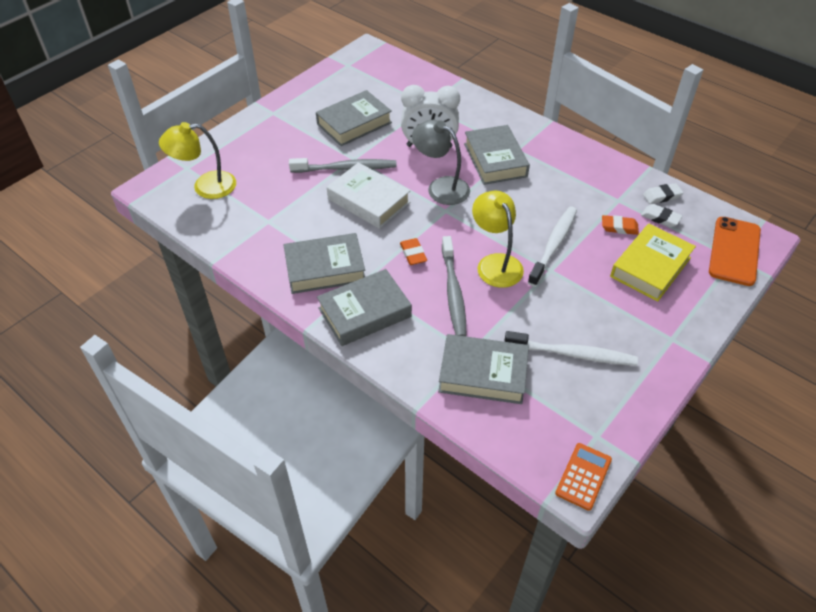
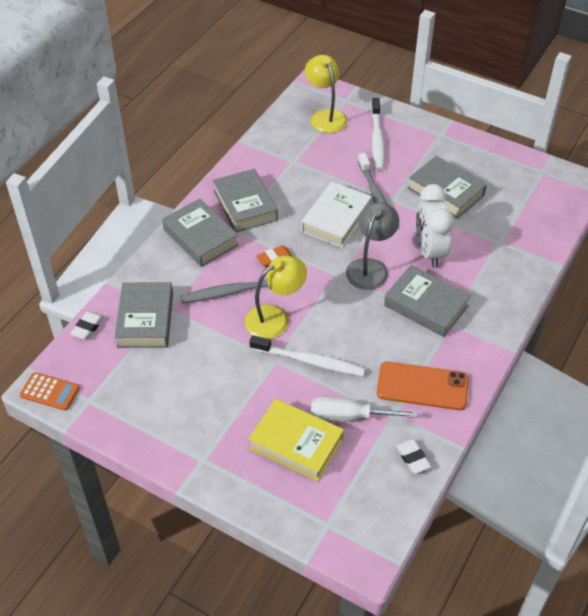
camera: 80 degrees right, 0 degrees up
grey book [464,125,530,185] -> grey book turned 60 degrees clockwise [384,265,471,337]
white toothbrush [504,331,638,366] -> white toothbrush moved to [371,98,385,170]
orange eraser [602,215,639,235] -> white screwdriver [311,397,418,421]
white eraser [641,204,683,227] -> white eraser moved to [71,311,104,340]
orange phone [709,217,761,286] -> orange phone moved to [377,361,469,410]

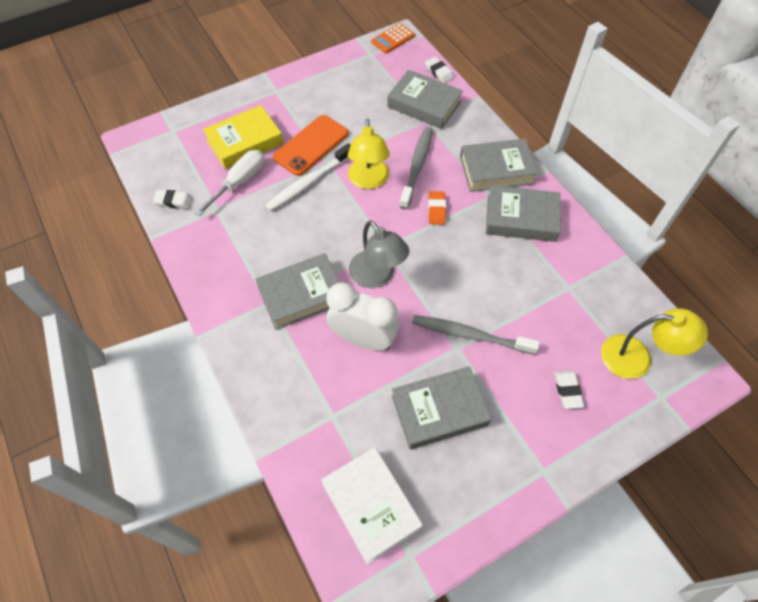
camera: 120 degrees right, 10 degrees up
white book [301,182,372,248] -> white book moved to [321,447,423,565]
white toothbrush [371,98,385,170] -> white eraser [554,370,584,409]
orange phone [377,361,469,410] -> orange phone moved to [273,115,348,176]

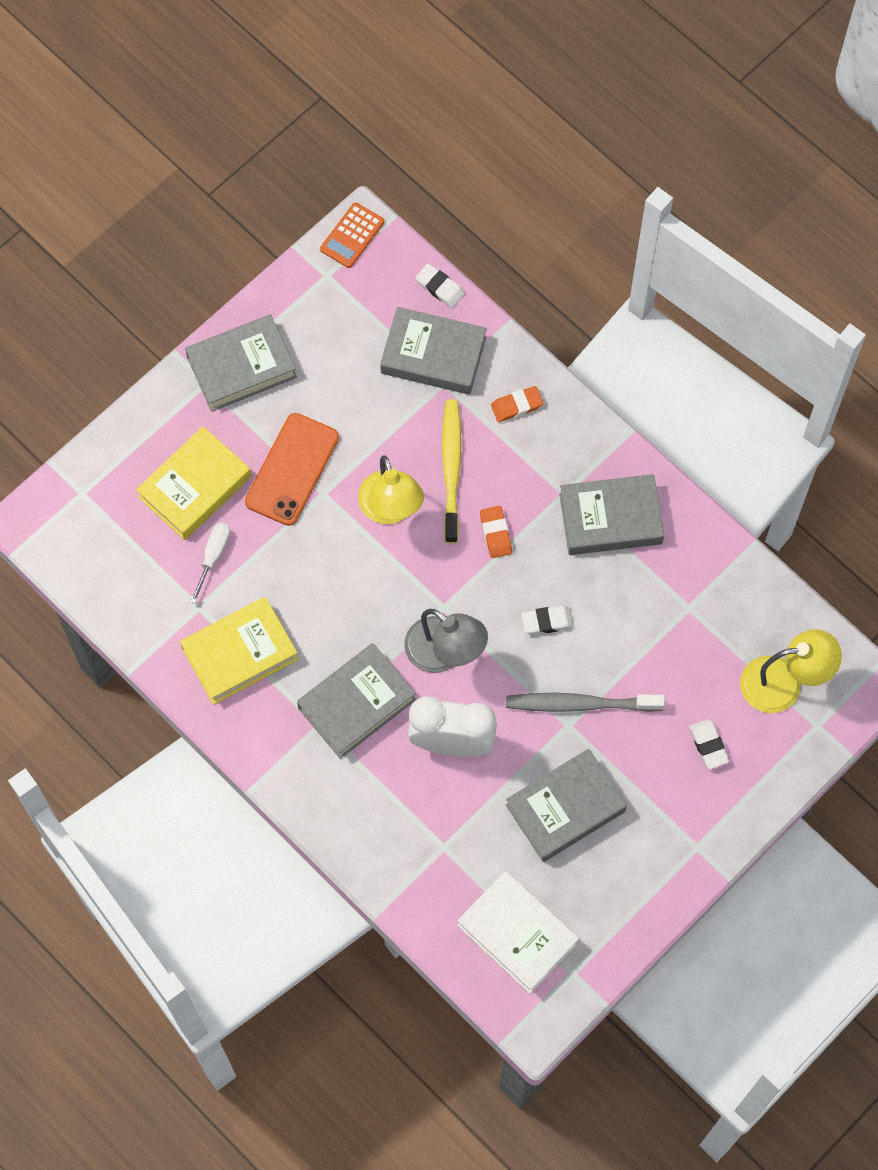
camera: 15 degrees left, 10 degrees up
white eraser [153,190,193,209] -> white eraser moved to [521,606,574,635]
white screwdriver [195,150,264,216] -> white screwdriver [190,523,231,604], size x0.66
white toothbrush [265,143,351,212] -> none
grey toothbrush [399,127,433,209] -> yellow toothbrush [442,399,461,543]
grey book [460,139,538,192] -> grey book moved to [185,314,297,412]
none -> yellow book [180,597,298,705]
none -> orange eraser [491,386,543,422]

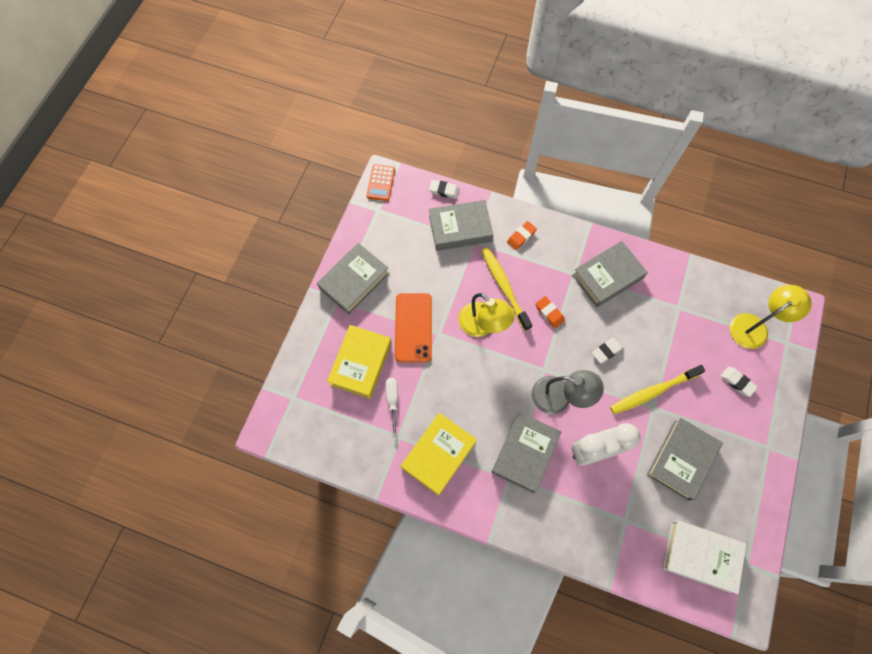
camera: 25 degrees left, 0 degrees up
grey toothbrush [506,693,665,712] -> yellow toothbrush [610,365,705,414]

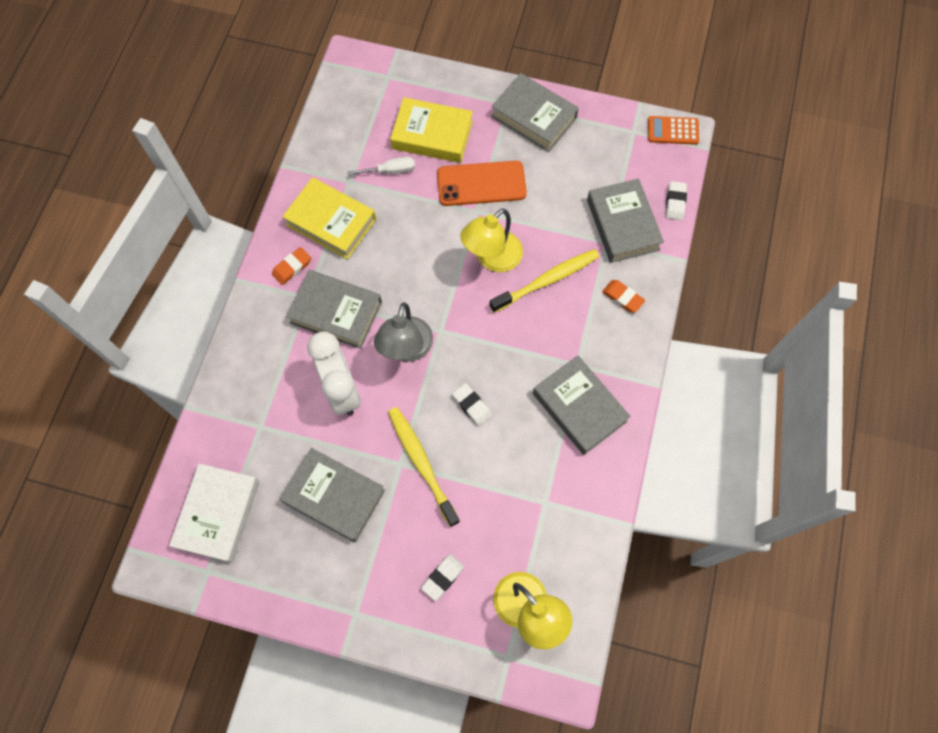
camera: 85 degrees right, 0 degrees up
orange eraser [535,296,565,328] -> orange eraser moved to [272,247,311,285]

